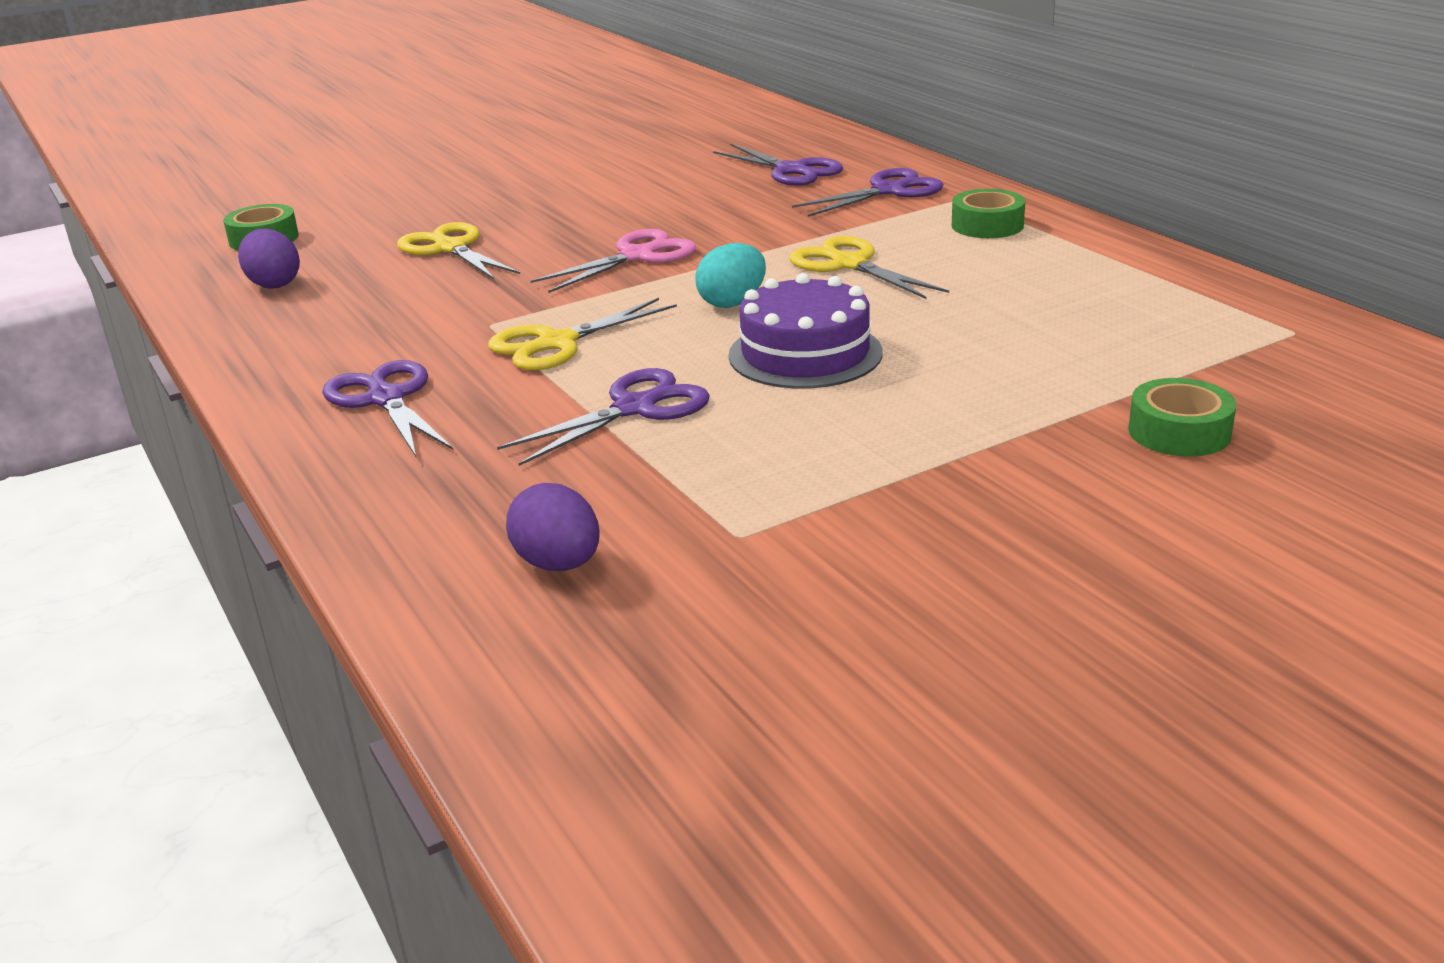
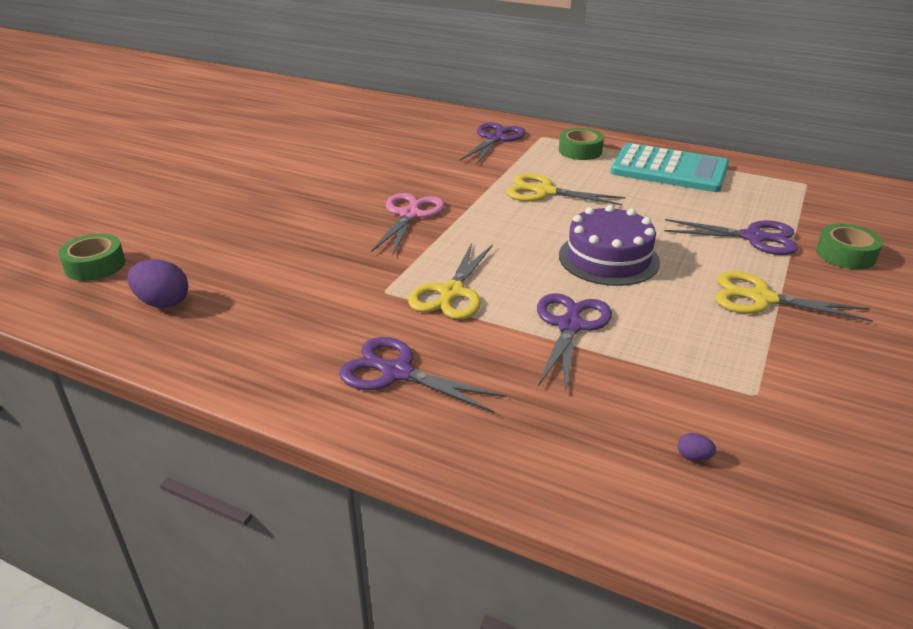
camera: 35 degrees left, 5 degrees up
yellow scissors [397,222,520,279] -> yellow scissors moved to [715,271,873,322]
purple egg [506,483,599,571] -> purple egg [678,433,716,461], size x0.45
turquoise egg [695,243,766,308] -> none
purple scissors [713,144,843,186] -> purple scissors moved to [664,219,798,255]
none -> turquoise calculator [610,143,729,192]

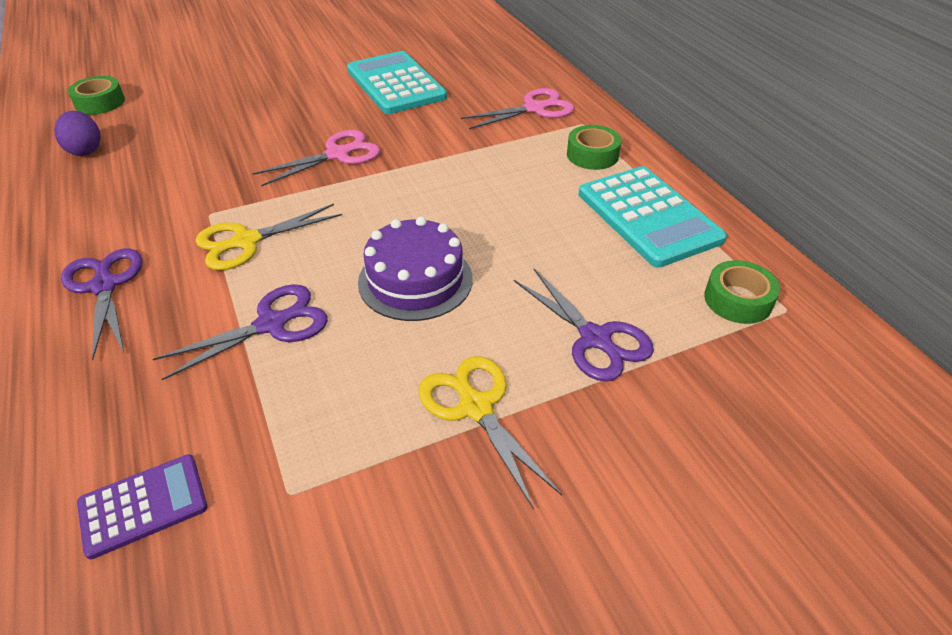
camera: 40 degrees right, 10 degrees up
purple scissors [460,122,526,165] -> pink scissors [461,88,574,129]
yellow scissors [506,174,626,206] -> none
purple egg [678,433,716,461] -> purple calculator [77,454,207,559]
green tape [816,223,883,269] -> green tape moved to [704,260,780,324]
none -> turquoise calculator [347,51,447,114]

